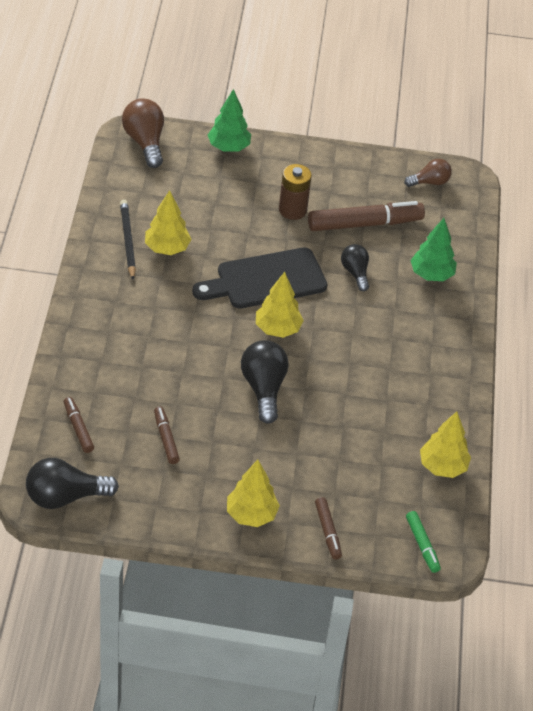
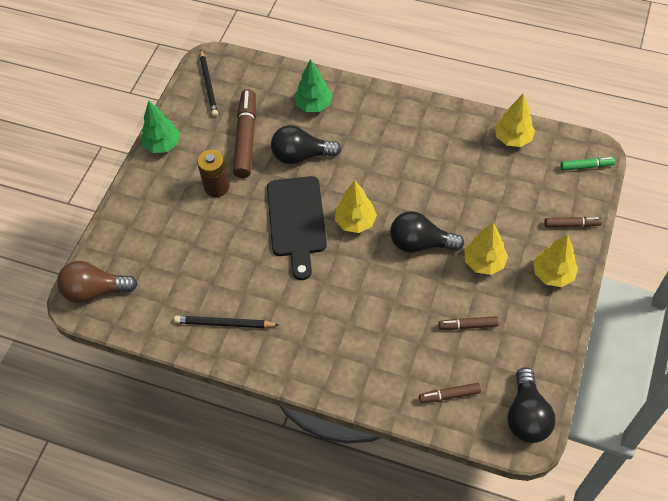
camera: 70 degrees left, 10 degrees up
yellow tree [145,190,192,255] -> yellow tree moved to [464,222,508,275]
green tree [208,89,251,152] -> green tree moved to [141,101,180,153]
black light bulb [341,244,369,291] -> black light bulb [271,125,341,164], size x1.59
brown light bulb [404,159,452,187] -> black pencil [200,50,218,117]

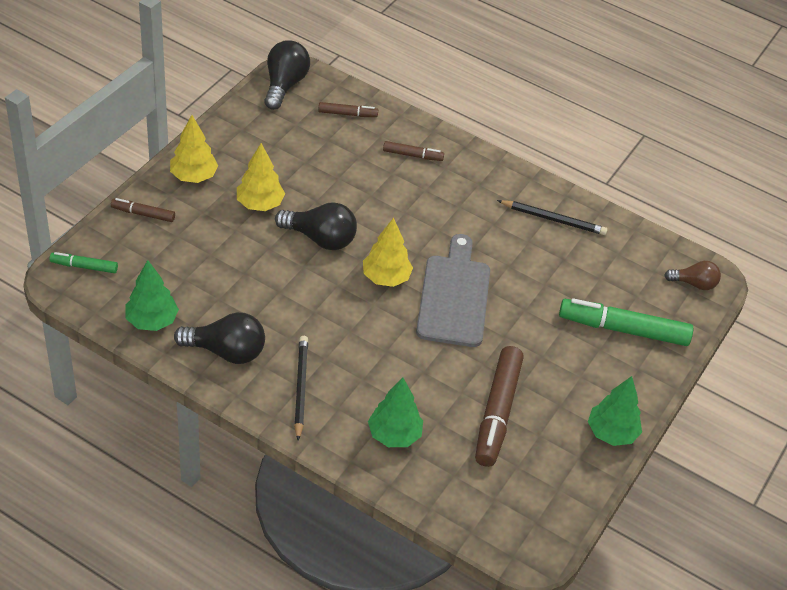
camera: 175 degrees left, 10 degrees down
brown light bulb [57,261,137,303] -> brown light bulb [664,261,721,290], size x0.63
brown battery [197,150,230,197] -> none
black pencil [200,50,218,117] -> black pencil moved to [294,336,308,441]
black cutting board [267,176,327,280] -> grey cutting board [416,234,490,347]
black light bulb [271,125,341,164] -> black light bulb moved to [174,312,265,364]
brown marker [438,316,499,330] -> brown marker moved to [383,141,444,161]
yellow tree [495,93,535,147] -> green tree [126,260,179,331]
none -> green marker [559,298,693,346]

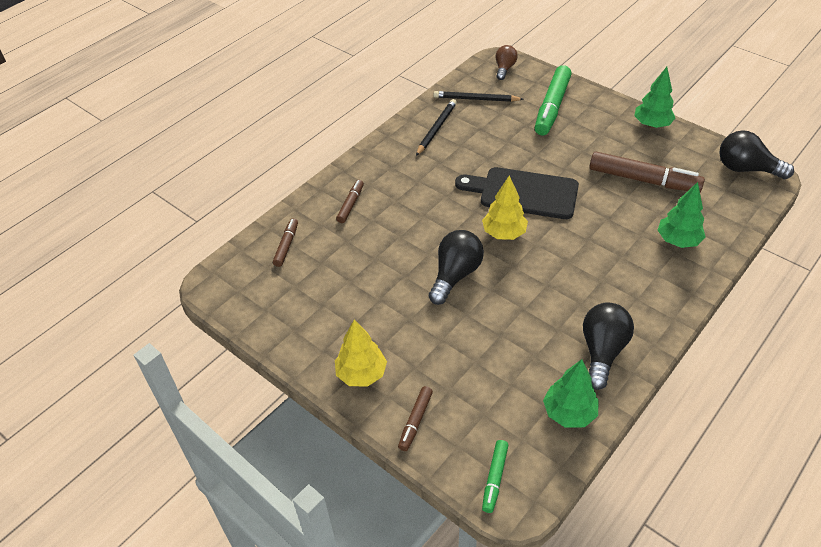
camera: 75 degrees left, 0 degrees up
yellow tree [237,143,285,211] -> none
black light bulb [264,40,310,110] -> black light bulb moved to [719,130,794,179]
black pencil [294,336,308,441] -> black pencil moved to [433,91,523,102]
grey cutting board [416,234,490,347] -> black cutting board [455,167,579,219]

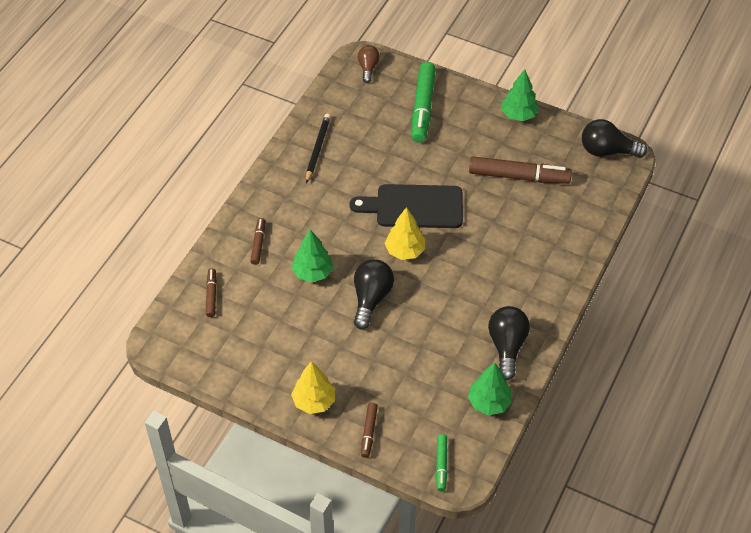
camera: 15 degrees left, 5 degrees up
black pencil [433,91,523,102] -> none
green tree [658,182,706,248] -> green tree moved to [292,229,333,282]

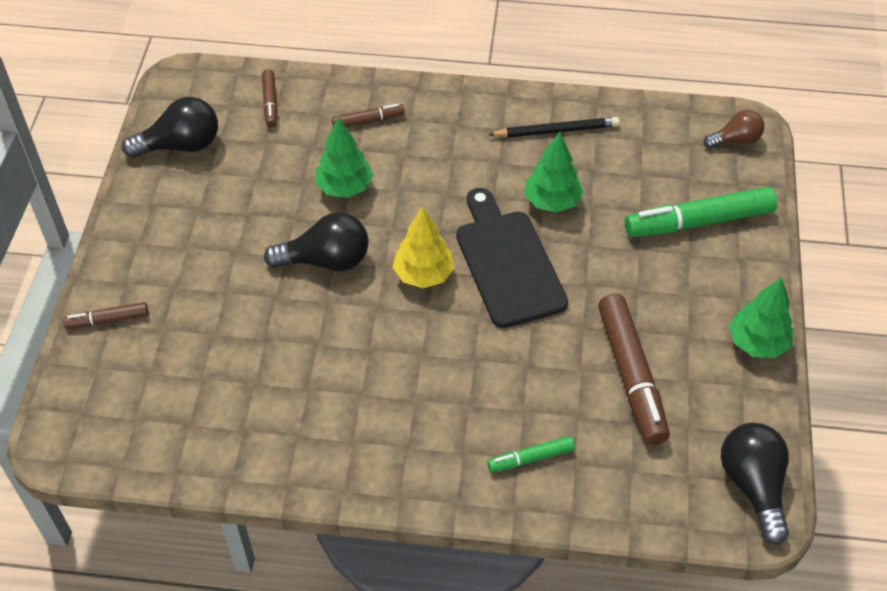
camera: 70 degrees right, 0 degrees up
brown marker [206,268,217,317] -> brown marker turned 105 degrees clockwise [262,69,277,128]
yellow tree [291,361,335,414] -> none
green marker [436,434,447,491] -> green marker moved to [487,436,575,472]
green tree [468,362,512,415] -> green tree moved to [524,132,584,213]
black light bulb [488,306,530,380] -> black light bulb moved to [122,97,218,158]

